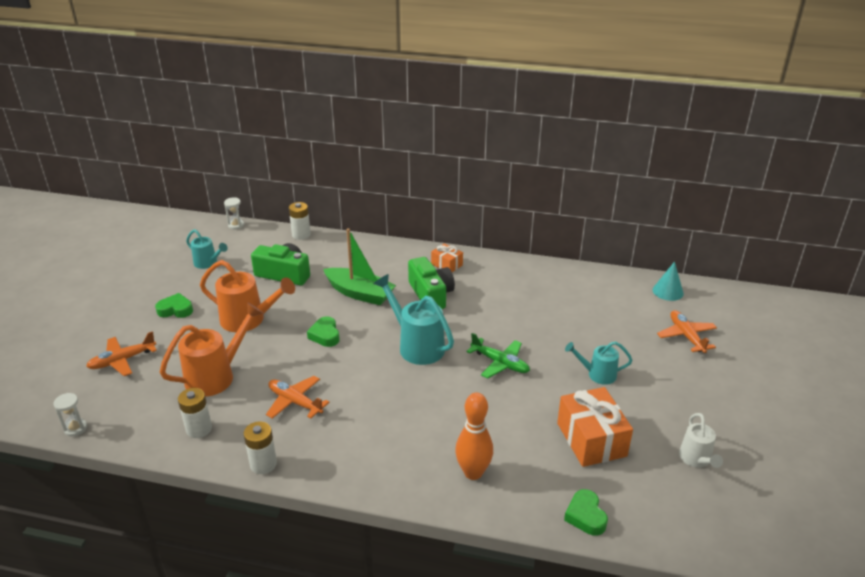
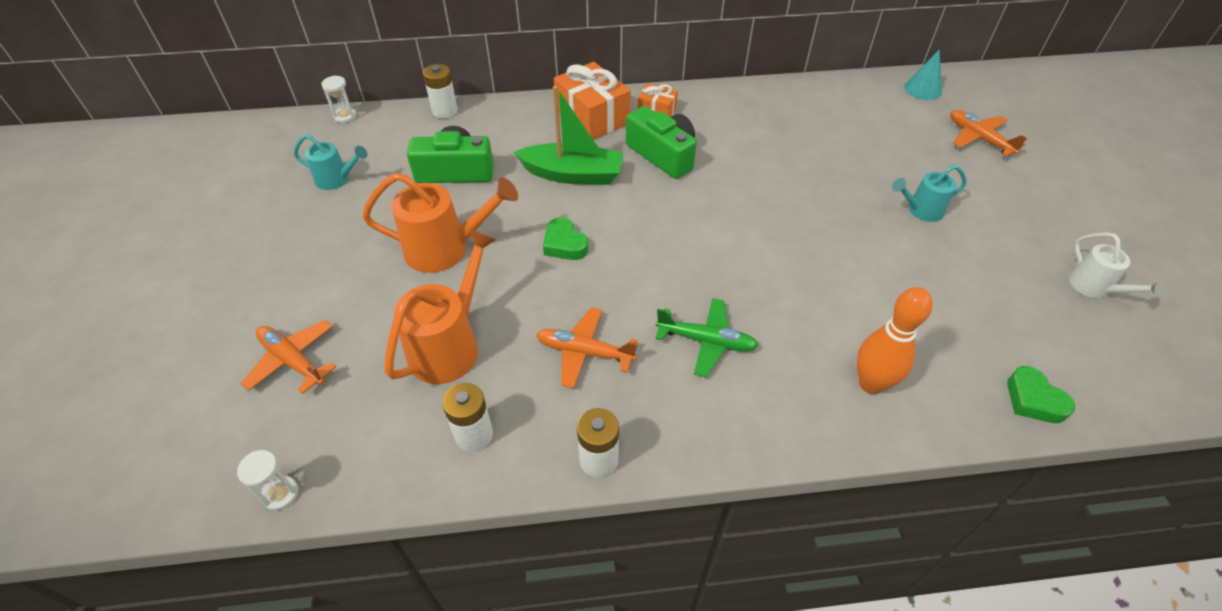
camera: 20 degrees left, 15 degrees up
orange plane [86,331,157,376] -> orange plane turned 90 degrees clockwise [240,320,336,394]
green heart [155,293,193,318] -> none
turquoise watering can [373,274,454,365] -> none
green plane [466,333,530,379] -> green plane moved to [656,298,758,377]
orange gift [557,387,633,467] -> orange gift moved to [554,62,631,140]

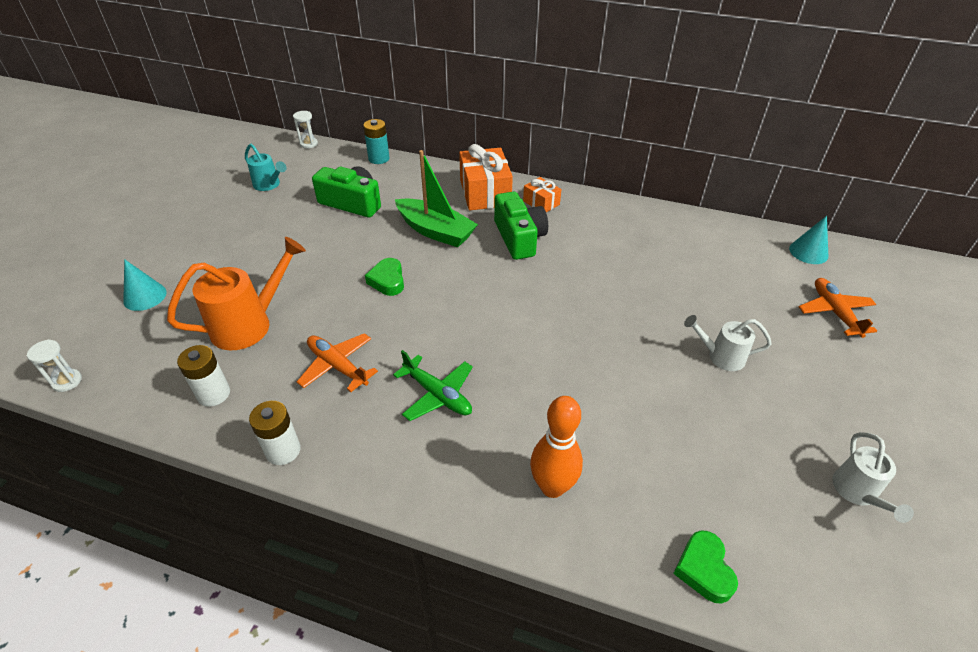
camera: 25 degrees right, 5 degrees down
orange plane [240,320,336,394] -> turquoise cone [123,259,167,311]
orange watering can [362,173,518,273] -> none
white battery [423,64,458,119] -> turquoise battery [363,119,389,164]
turquoise watering can [892,165,966,222] -> white watering can [684,315,772,371]

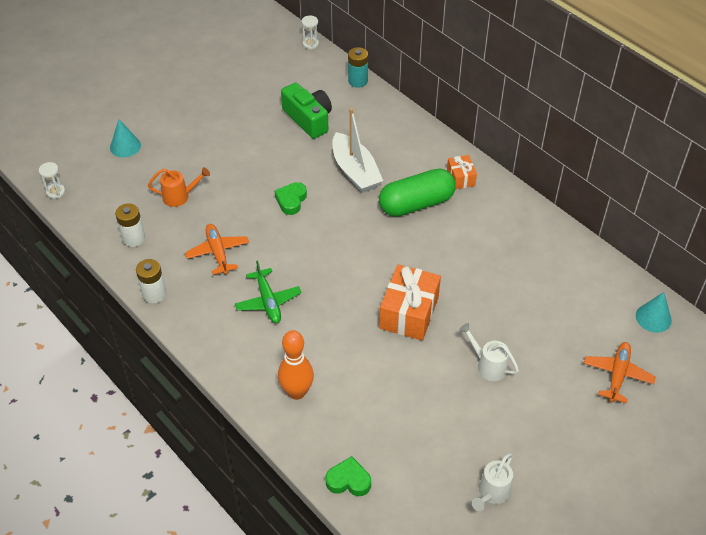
camera: 30 degrees right, 5 degrees up
orange watering can [167,237,306,351] -> orange watering can [148,167,210,207], size x0.59
turquoise watering can [245,144,287,191] -> none
green boat [395,150,478,247] -> white boat [332,108,383,193]
orange gift [459,144,513,210] -> orange gift moved to [379,264,441,340]
green camera [494,191,548,260] -> green capsule [379,169,456,217]
green heart [673,530,738,604] -> green heart turned 75 degrees clockwise [326,456,371,496]

